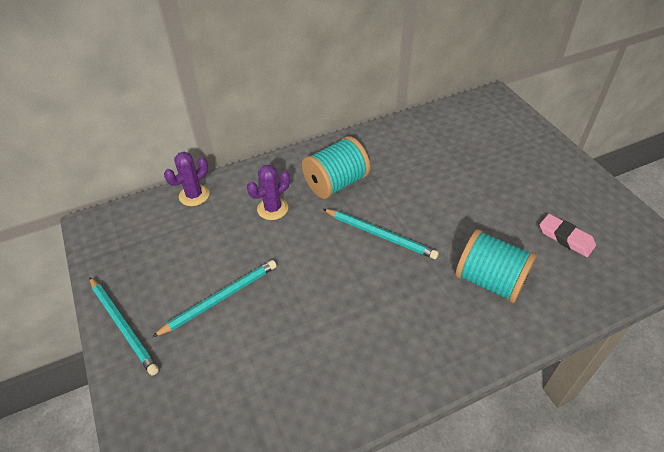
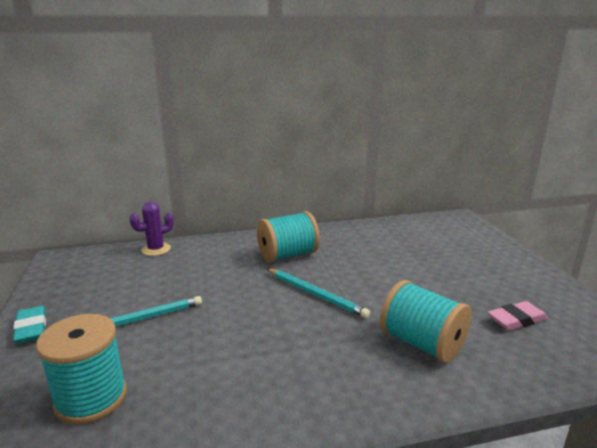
camera: 10 degrees right, 25 degrees down
turquoise pencil [89,277,159,375] -> turquoise eraser [13,306,46,344]
purple cactus [247,165,290,220] -> none
pink eraser [540,214,596,257] -> pink eraser turned 75 degrees counterclockwise [488,301,548,331]
none -> turquoise spool [36,314,127,424]

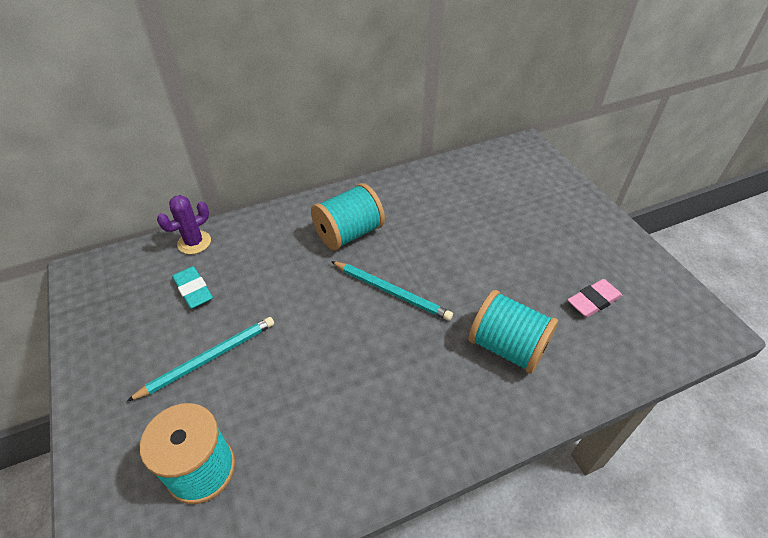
camera: 10 degrees left, 25 degrees up
turquoise eraser [13,306,46,344] -> turquoise eraser moved to [172,266,213,309]

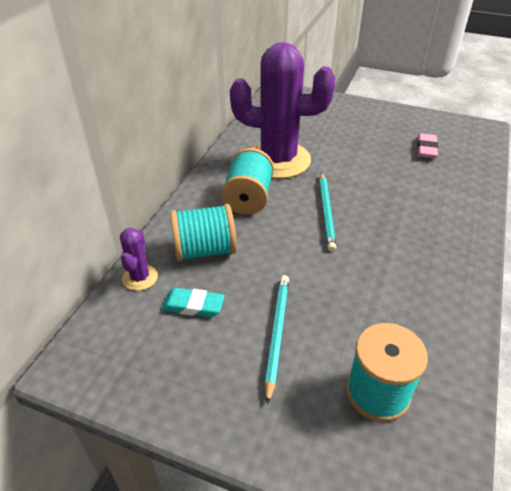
camera: 45 degrees left, 5 degrees down
turquoise pencil [331,261,453,321] -> turquoise pencil turned 105 degrees clockwise [319,172,336,252]
turquoise spool [469,290,558,374] -> turquoise spool moved to [170,204,237,261]
none -> purple cactus [230,42,335,178]

